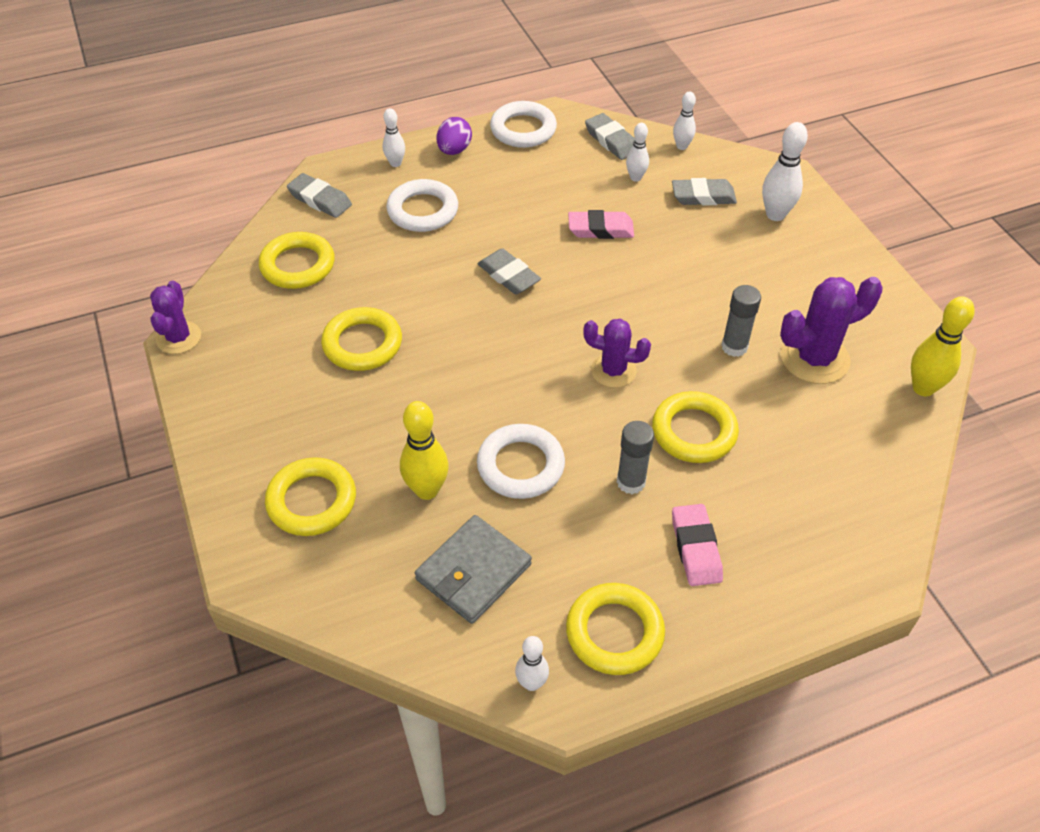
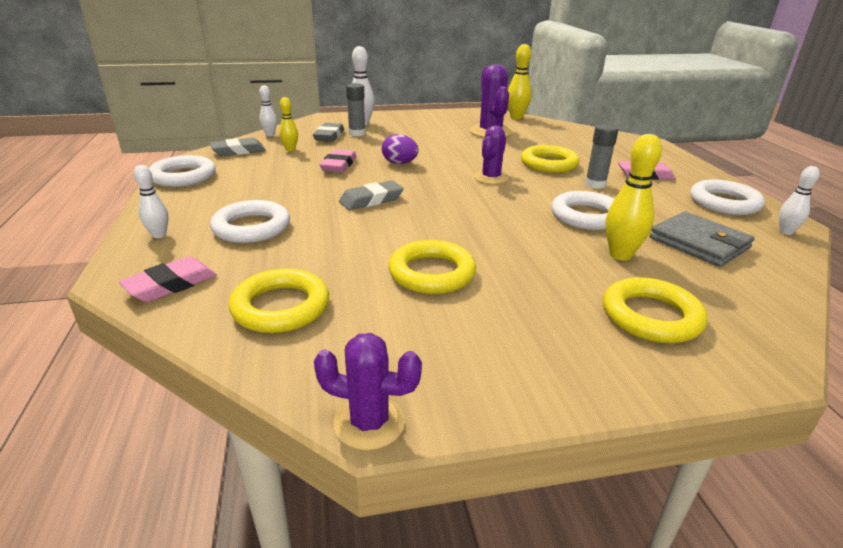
camera: 80 degrees left, 20 degrees down
grey eraser [287,173,352,218] -> pink eraser [119,256,217,302]
purple egg [437,117,472,155] -> purple egg moved to [382,134,419,164]
yellow ring [566,583,665,675] -> white ring [690,179,765,215]
white bowling pin [626,123,649,182] -> yellow bowling pin [279,97,298,151]
grey glue stick [721,285,761,357] -> grey glue stick moved to [346,83,366,136]

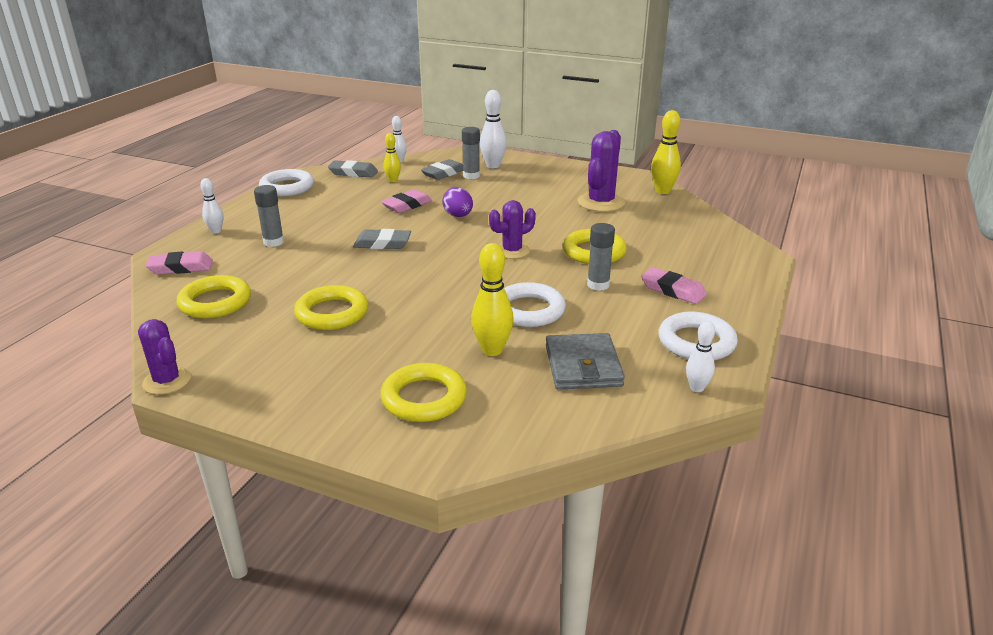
camera: 35 degrees right, 0 degrees up
white ring [210,200,290,243] -> grey glue stick [254,185,284,247]

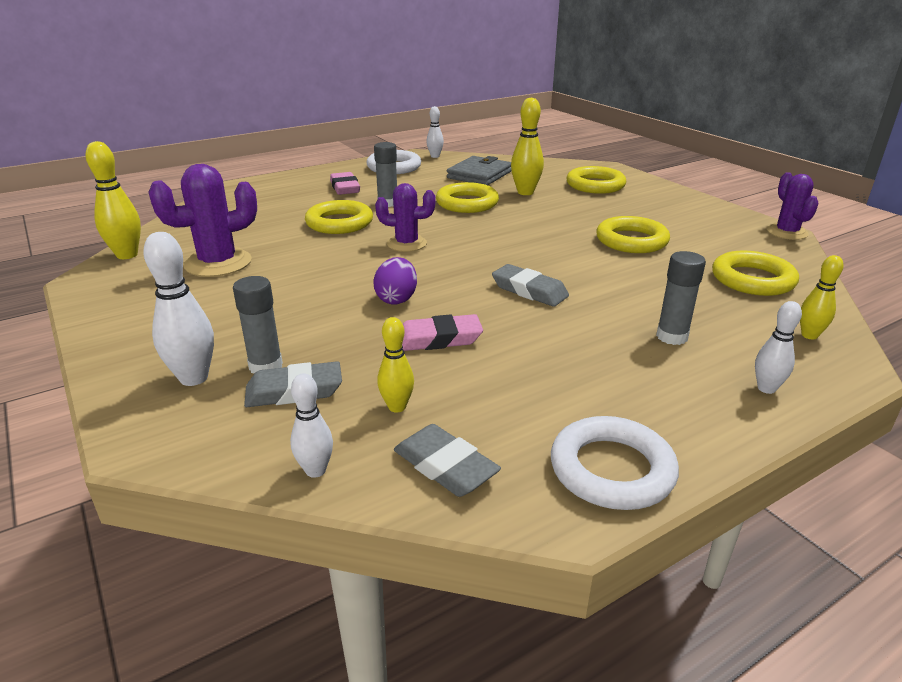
camera: 145 degrees left, 0 degrees up
pink eraser [146,251,213,275] -> yellow bowling pin [800,255,844,340]
white ring [504,282,566,327] -> yellow ring [436,182,499,213]

